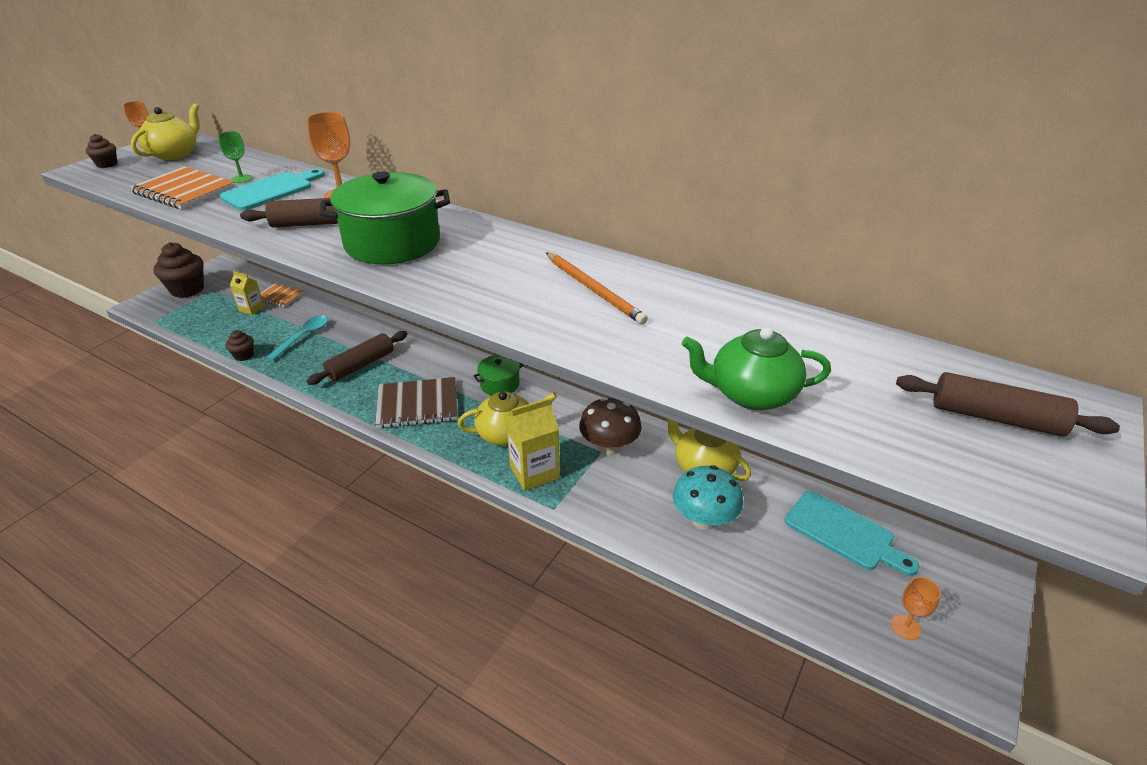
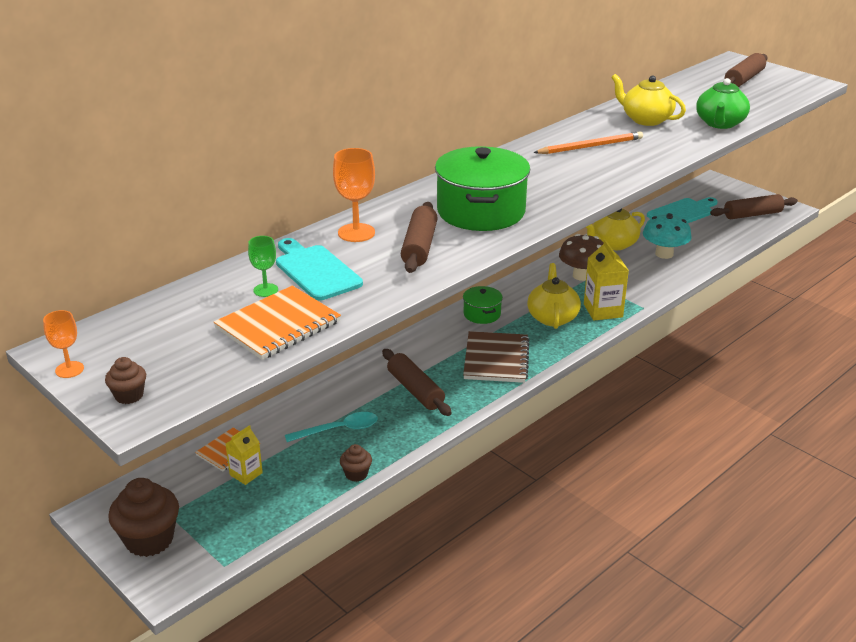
camera: 75 degrees left, 5 degrees down
yellow teapot [131,103,200,160] -> yellow teapot moved to [611,74,686,126]
turquoise spoon [266,316,328,361] -> turquoise spoon turned 120 degrees clockwise [285,412,378,442]
orange goblet [891,577,941,640] -> brown rolling pin [710,194,798,219]

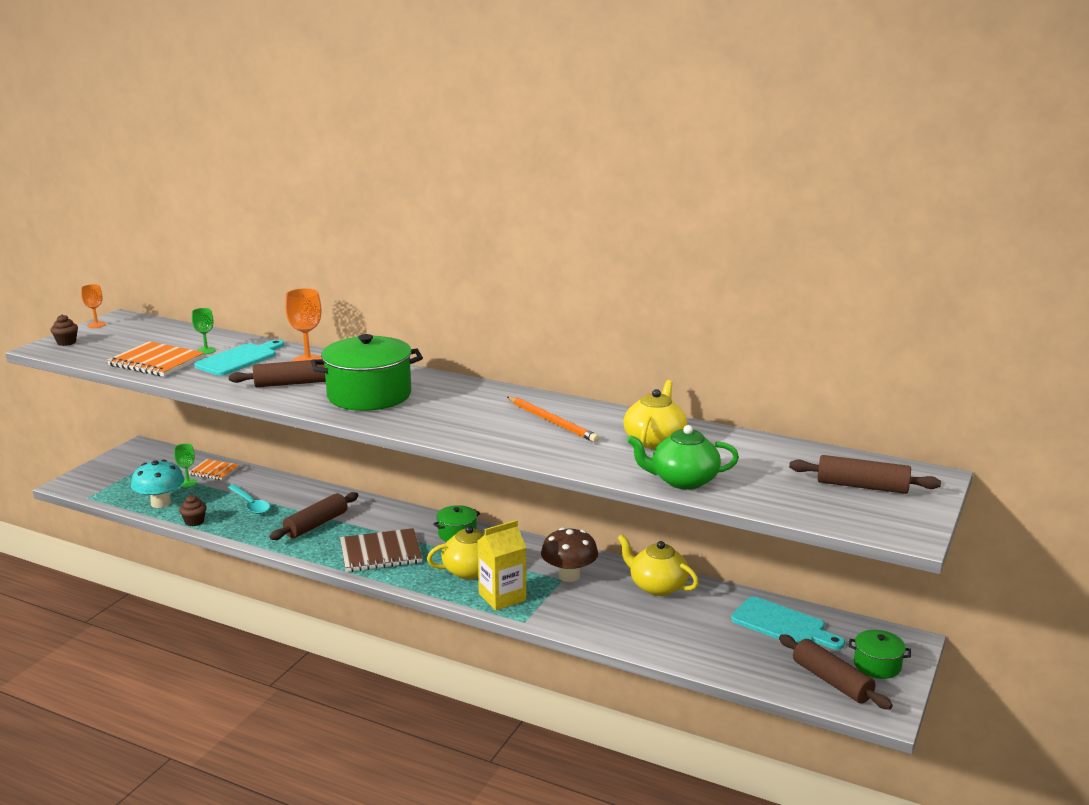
camera: 70 degrees right, 10 degrees down
brown cupcake [108,478,179,557] -> none
yellow carton [225,425,263,485] -> green goblet [174,444,197,487]
turquoise mushroom [643,213,692,259] -> turquoise mushroom moved to [131,460,184,508]
none -> green pot [849,630,911,679]

